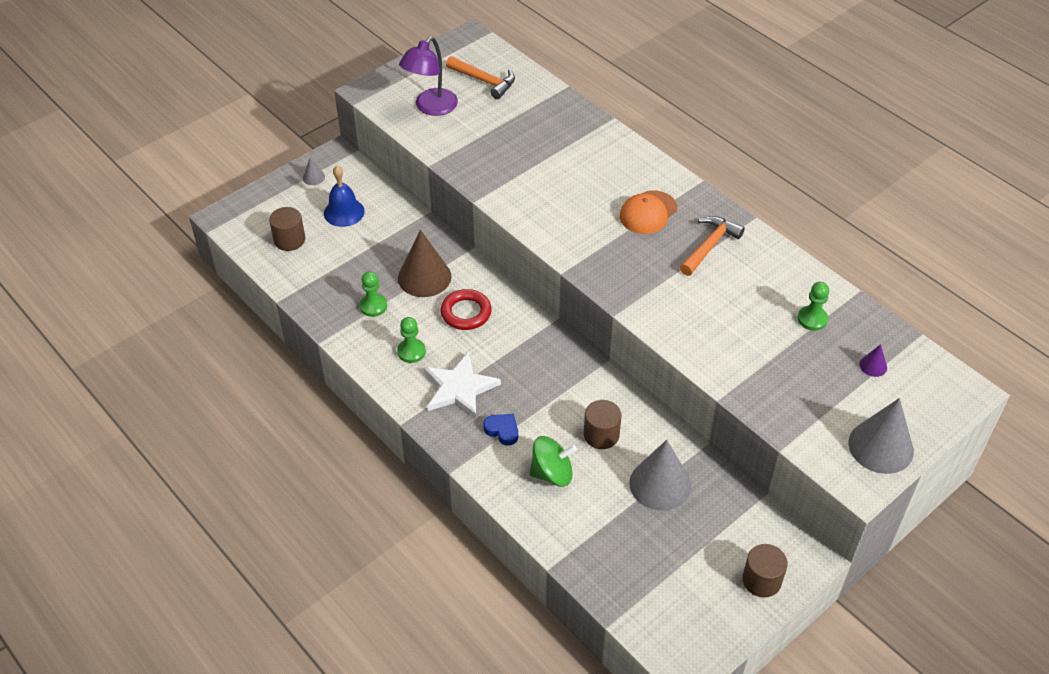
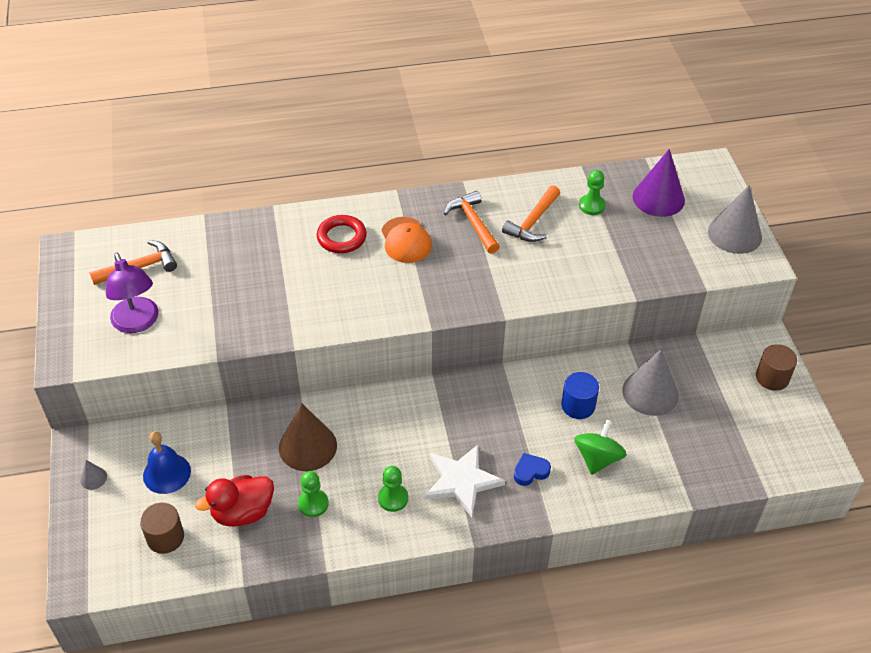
camera: 60 degrees left, 0 degrees up
red ring [441,289,492,330] -> red ring moved to [317,215,367,253]
brown cylinder [584,400,622,449] -> blue cylinder [561,372,599,419]
purple cone [860,344,887,377] -> purple cone [633,149,685,217], size x2.24
none -> red duck [195,475,274,527]
none -> orange hammer [502,185,560,242]

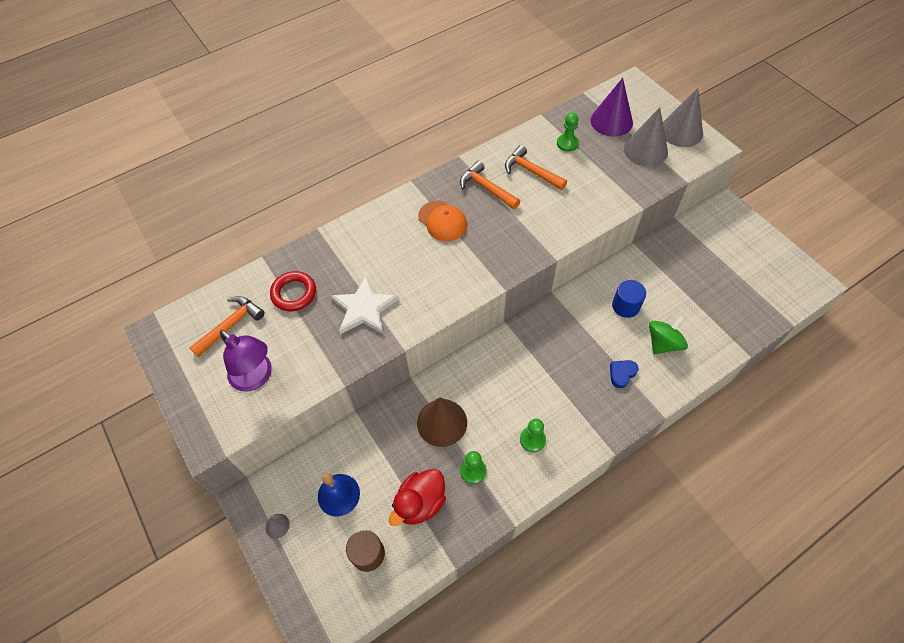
camera: 20 degrees left, 10 degrees up
red ring [317,215,367,253] -> red ring moved to [270,271,316,311]
white star [425,445,505,517] -> white star moved to [330,275,399,334]
orange hammer [502,185,560,242] -> orange hammer turned 120 degrees clockwise [505,145,567,190]
green spinning top [574,420,627,475] -> green spinning top turned 45 degrees clockwise [649,316,688,354]
grey cone [622,349,679,416] -> grey cone moved to [624,108,668,167]
brown cylinder [756,344,797,391] -> none

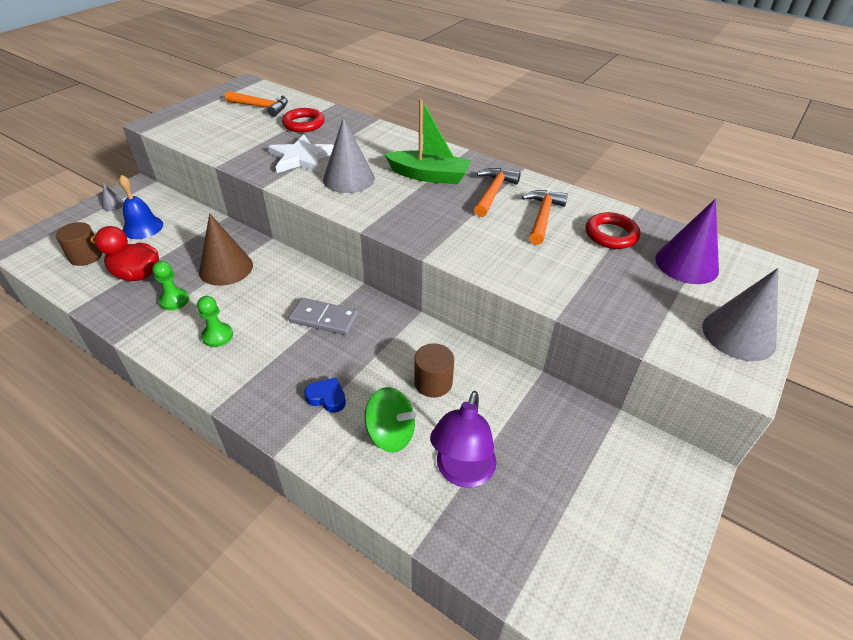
camera: 65 degrees right, 15 degrees down
purple lamp [220,330,272,392] -> purple lamp moved to [430,391,496,488]
orange cap [418,201,467,242] -> green boat [384,99,471,184]
green pawn [557,113,579,152] -> red ring [585,212,640,249]
blue cylinder [612,280,646,318] -> brown cylinder [414,344,454,398]
grey cone [624,108,668,167] -> grey cone moved to [323,117,375,193]
none -> grey domino [288,298,359,335]

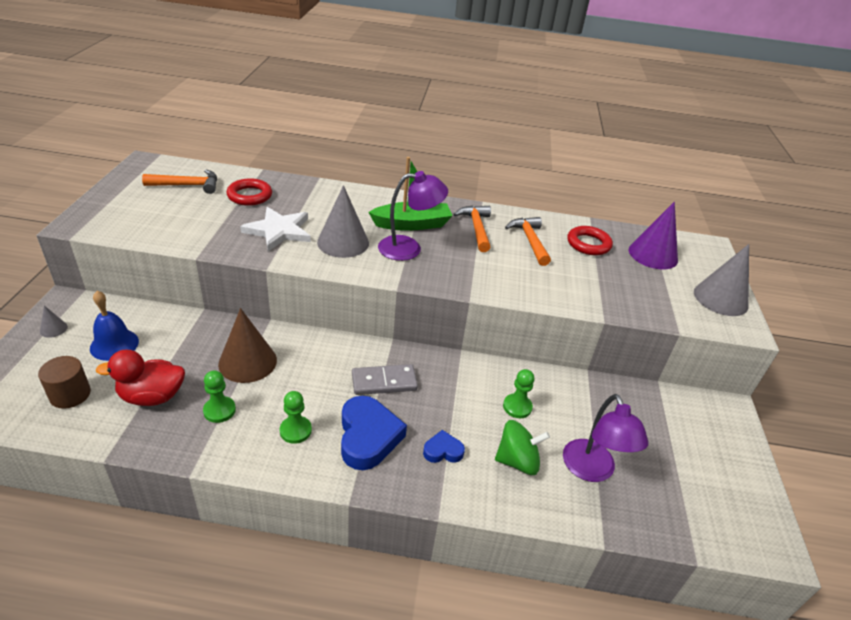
camera: 30 degrees left, 5 degrees down
brown cylinder [414,344,454,398] -> green pawn [503,369,534,418]
none -> blue heart [341,396,407,470]
none -> purple lamp [378,171,448,261]

